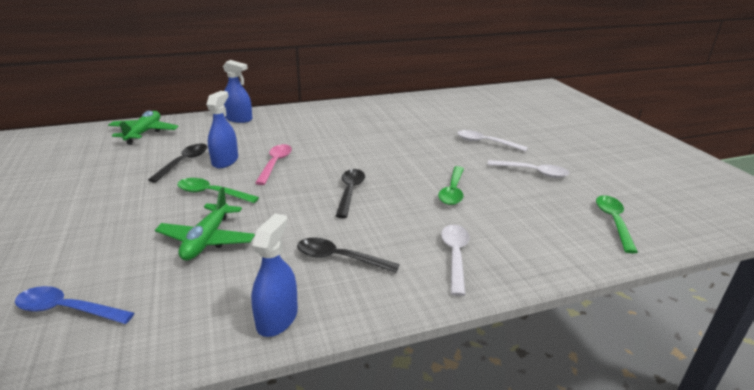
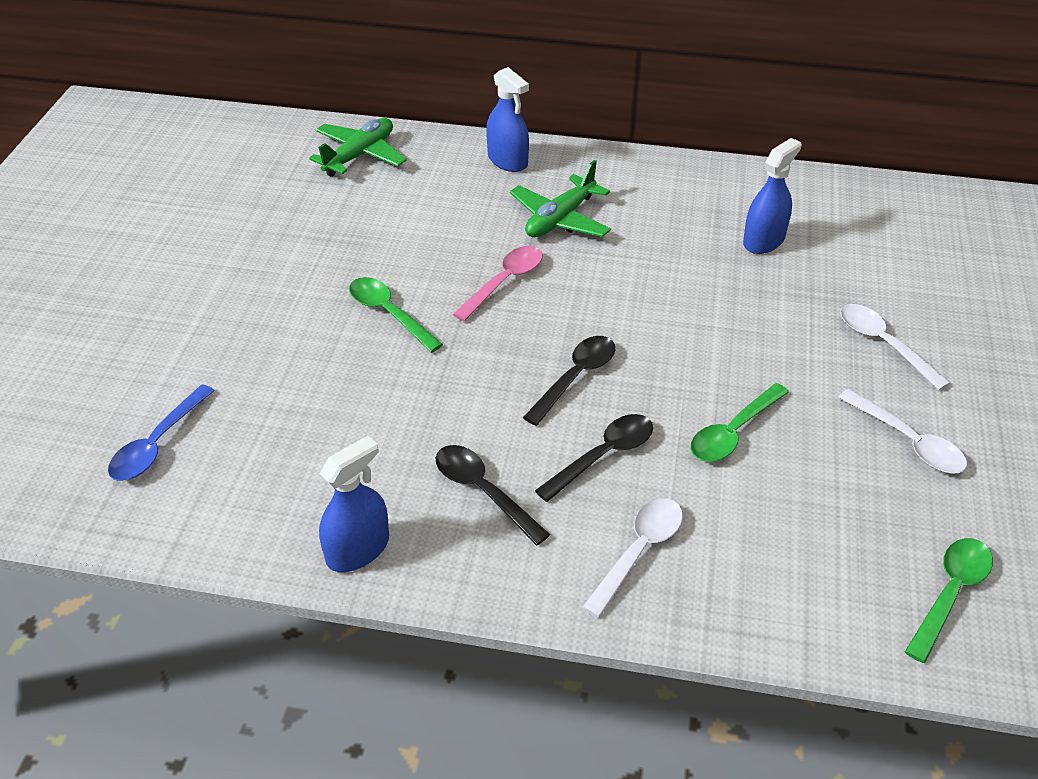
camera: 30 degrees right, 15 degrees up
blue spoon [15,286,134,324] -> blue spoon turned 105 degrees counterclockwise [108,384,215,481]
black spoon [148,143,207,183] -> black spoon moved to [535,414,653,502]
green plane [155,187,255,260] -> green plane moved to [510,160,611,237]
blue spray bottle [206,91,238,168] -> blue spray bottle moved to [743,138,802,254]

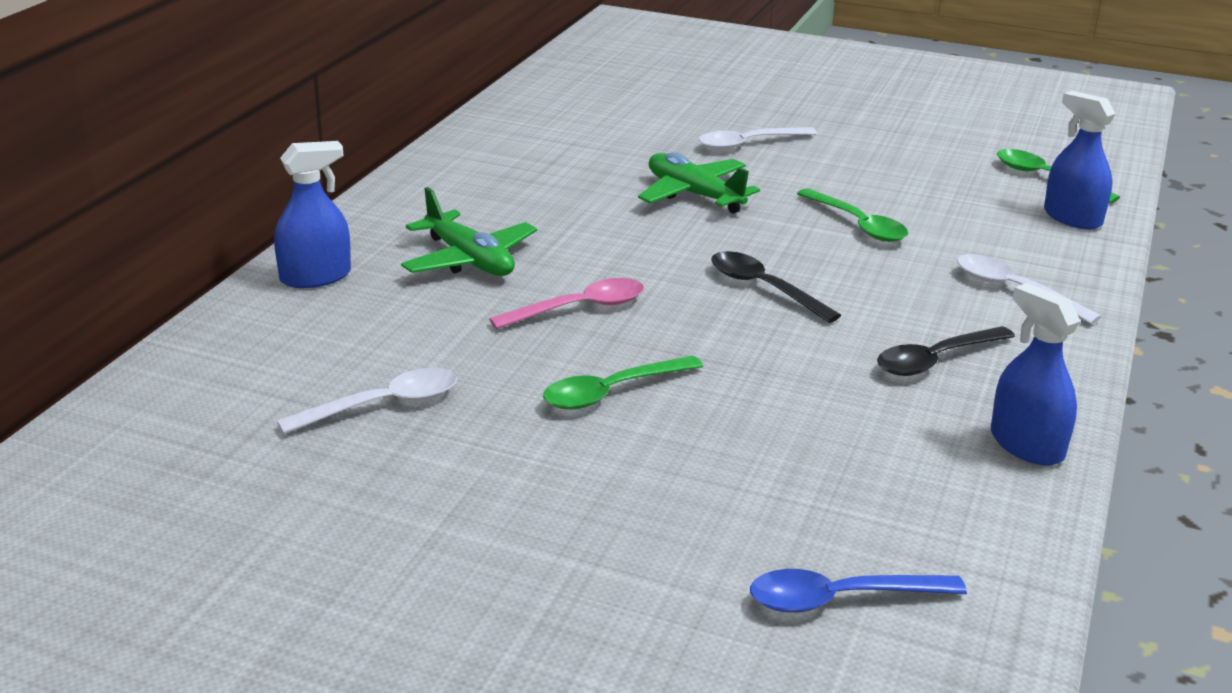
camera: 80 degrees left, 15 degrees down
blue spoon [108,384,215,481] -> blue spoon turned 135 degrees clockwise [750,569,967,613]
green plane [309,118,407,177] -> green plane moved to [638,152,760,213]
pink spoon [453,246,543,322] -> pink spoon turned 105 degrees clockwise [489,278,644,329]
black spoon [535,414,653,502] -> none
blue spray bottle [743,138,802,254] -> blue spray bottle moved to [1044,91,1115,229]
white spoon [838,389,967,474] -> white spoon moved to [277,368,457,434]

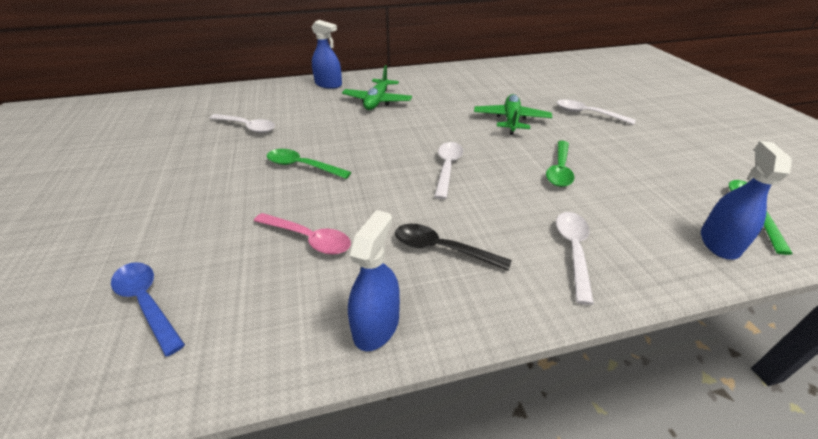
camera: 55 degrees right, 10 degrees up
pink spoon [489,278,644,329] -> pink spoon moved to [254,213,351,255]
black spoon [711,251,841,323] -> white spoon [434,142,463,199]

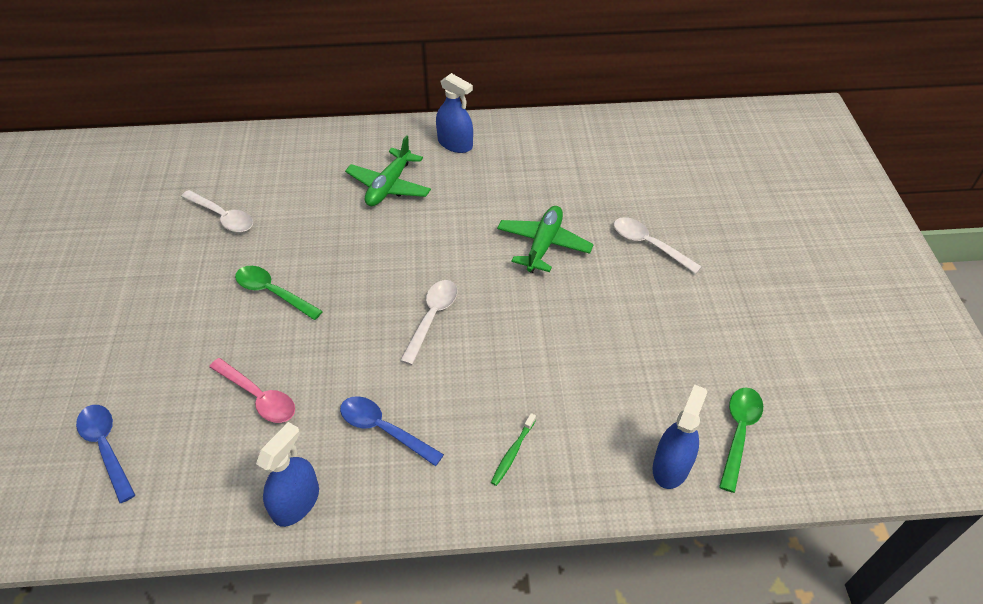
camera: 10 degrees right, 10 degrees up
blue spray bottle [312,20,342,89] -> blue spray bottle moved to [436,73,473,153]
black spoon [395,224,512,271] -> blue spoon [340,396,444,466]
green spoon [546,141,574,187] -> none
white spoon [556,212,594,305] -> green toothbrush [491,413,536,486]

